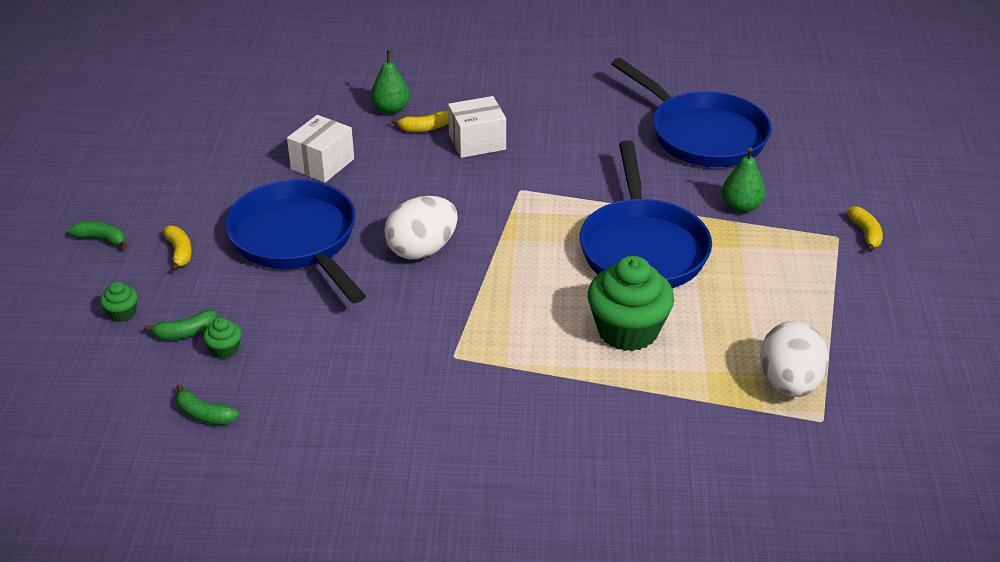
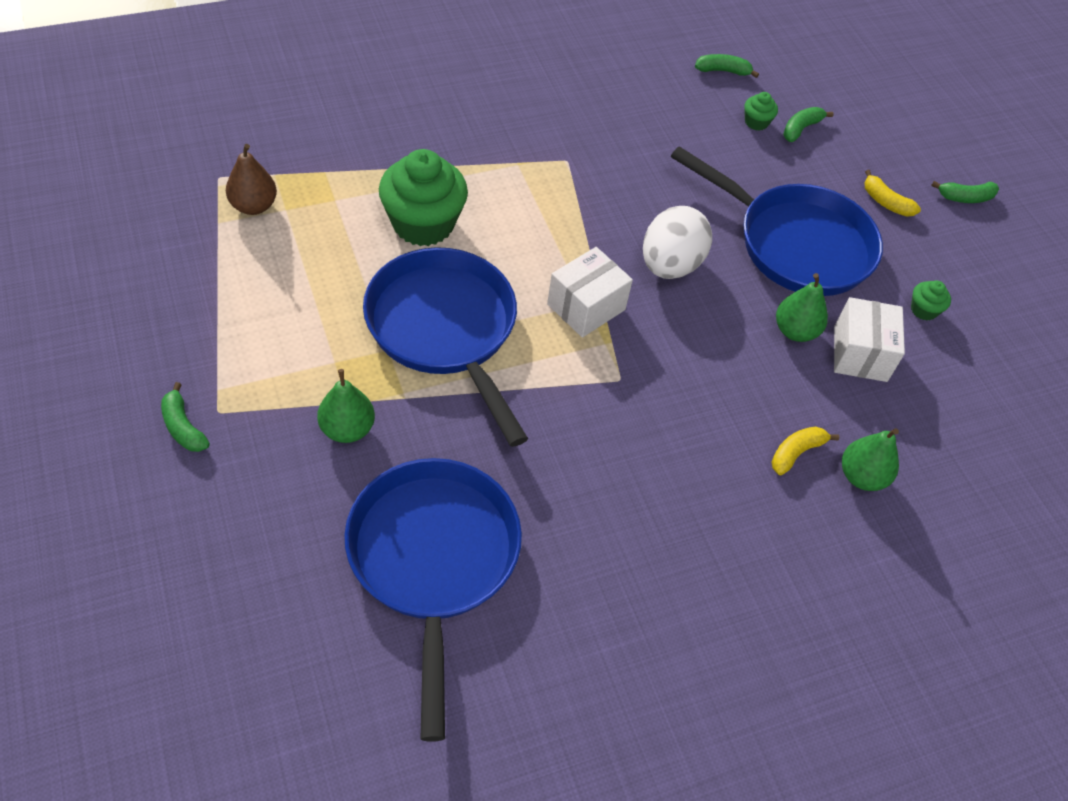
camera: 150 degrees right, 15 degrees up
green cupcake [100,282,138,322] -> green cupcake moved to [911,280,951,321]
white box [448,96,506,158] -> white box moved to [547,247,633,338]
blue pan [611,58,772,167] -> blue pan turned 60 degrees clockwise [344,458,522,742]
white egg [760,321,829,397] -> brown pear [226,144,277,215]
yellow banana [847,206,883,252] -> green banana [161,382,210,452]
none -> green pear [776,273,828,342]

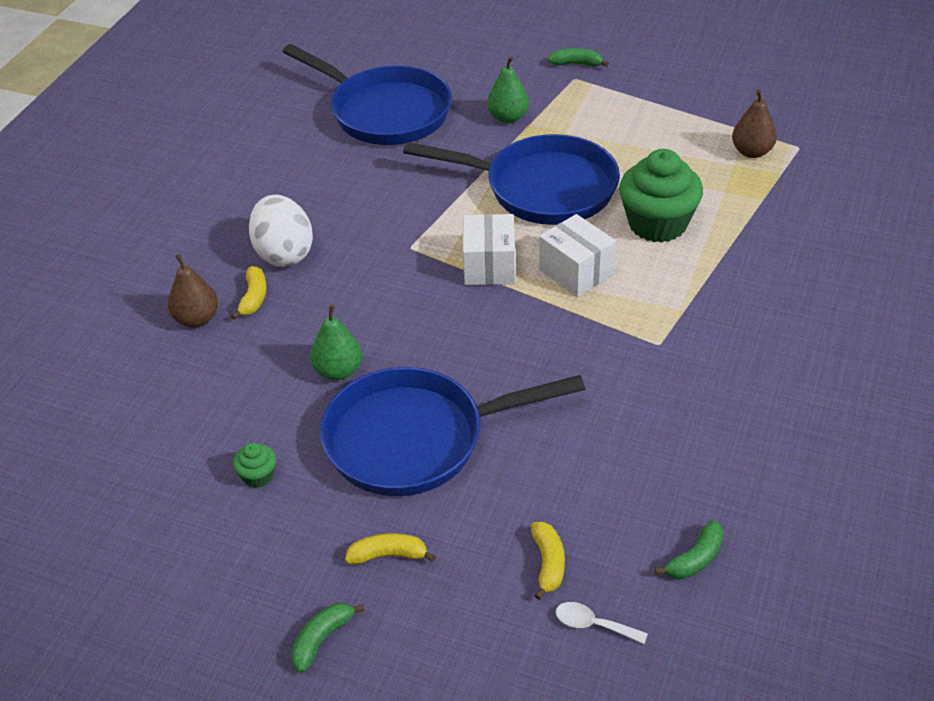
camera: 140 degrees right, 10 degrees down
white egg [643,206,712,279] -> white egg moved to [249,195,313,267]
green cupcake [744,92,778,131] -> none
green banana [783,107,834,142] -> yellow banana [531,522,565,600]
white box [834,297,905,382] -> white box moved to [539,214,616,297]
green pear [842,428,899,491] -> brown pear [168,254,218,327]
none -> white spoon [556,602,648,644]

